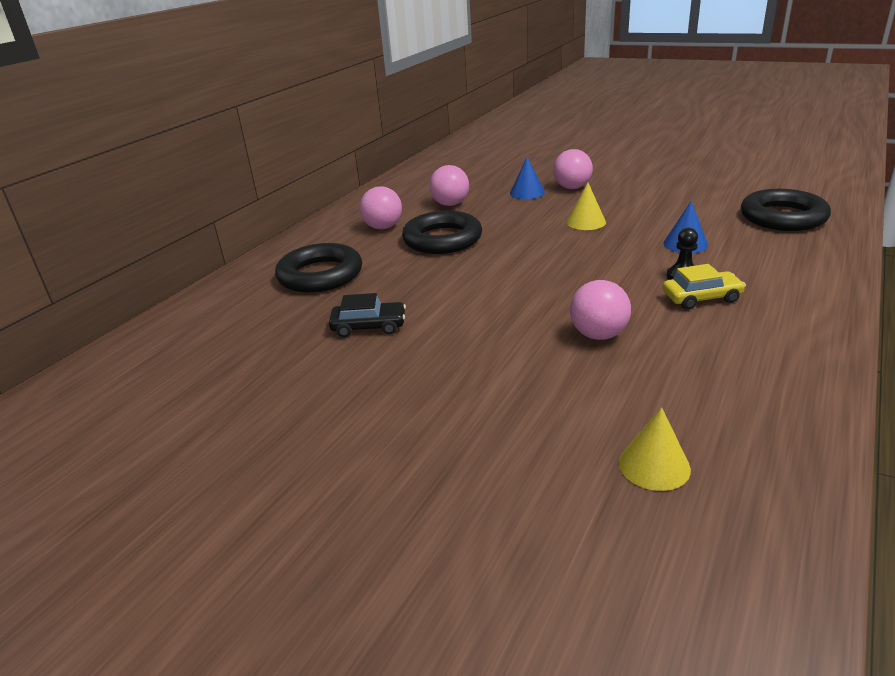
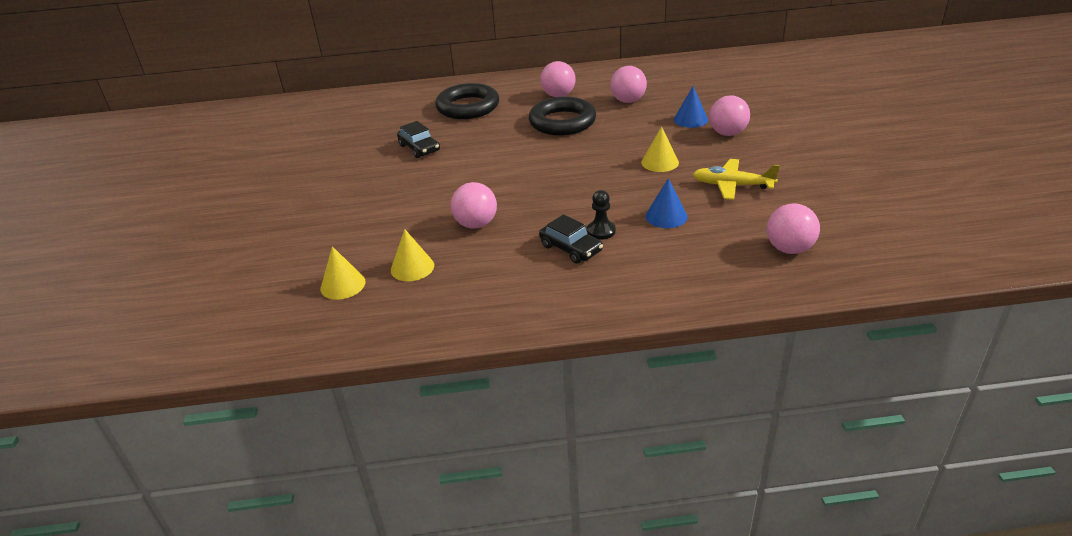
camera: 55 degrees right, 5 degrees up
yellow car [663,264,746,309] -> black car [539,214,603,263]
black ring [741,189,831,231] -> pink ball [767,203,820,254]
none -> yellow cone [391,229,434,281]
none -> yellow plane [693,159,780,200]

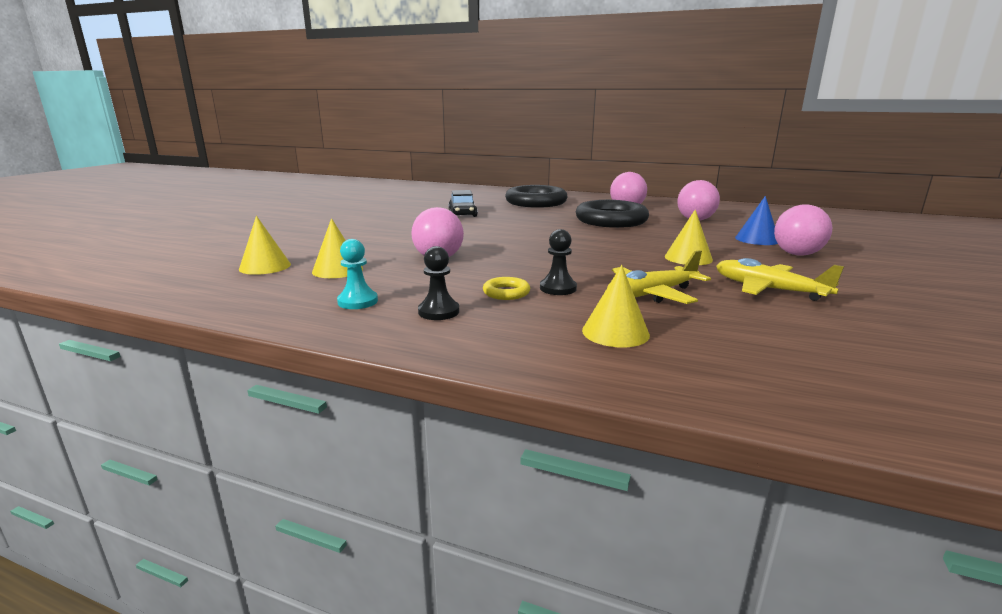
camera: 25 degrees right, 15 degrees down
black car [539,214,603,263] -> yellow ring [483,277,530,300]
blue cone [646,178,687,228] -> yellow plane [607,250,711,304]
pink ball [767,203,820,254] -> none
none -> turquoise pawn [337,239,378,309]
none -> black pawn [418,246,459,320]
none -> yellow cone [582,265,650,347]

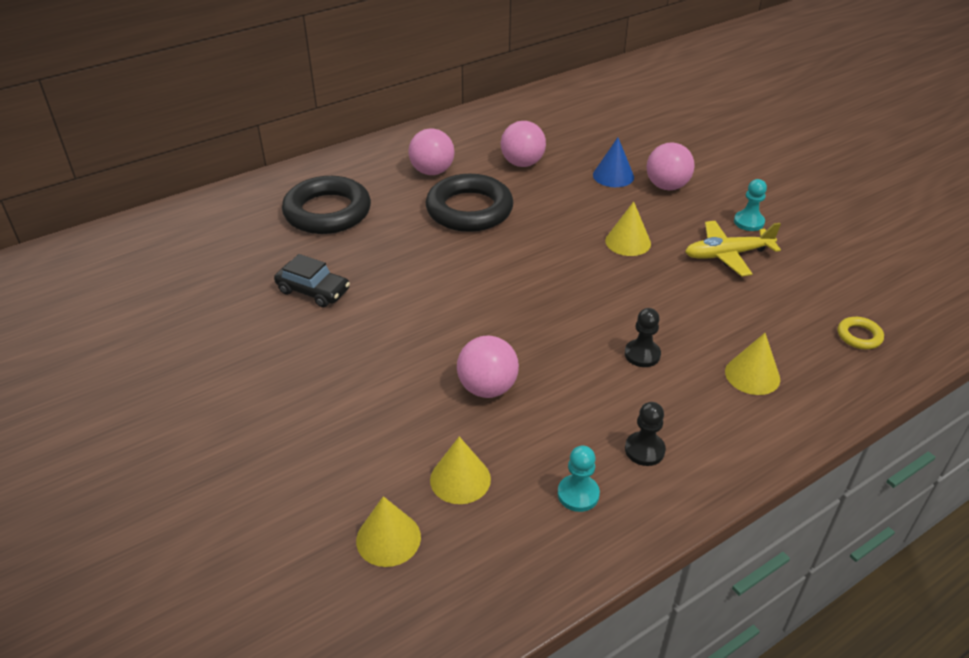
camera: 55 degrees left, 20 degrees up
yellow ring [483,277,530,300] -> yellow ring moved to [838,317,884,349]
yellow plane [607,250,711,304] -> none
none -> turquoise pawn [734,179,767,231]

